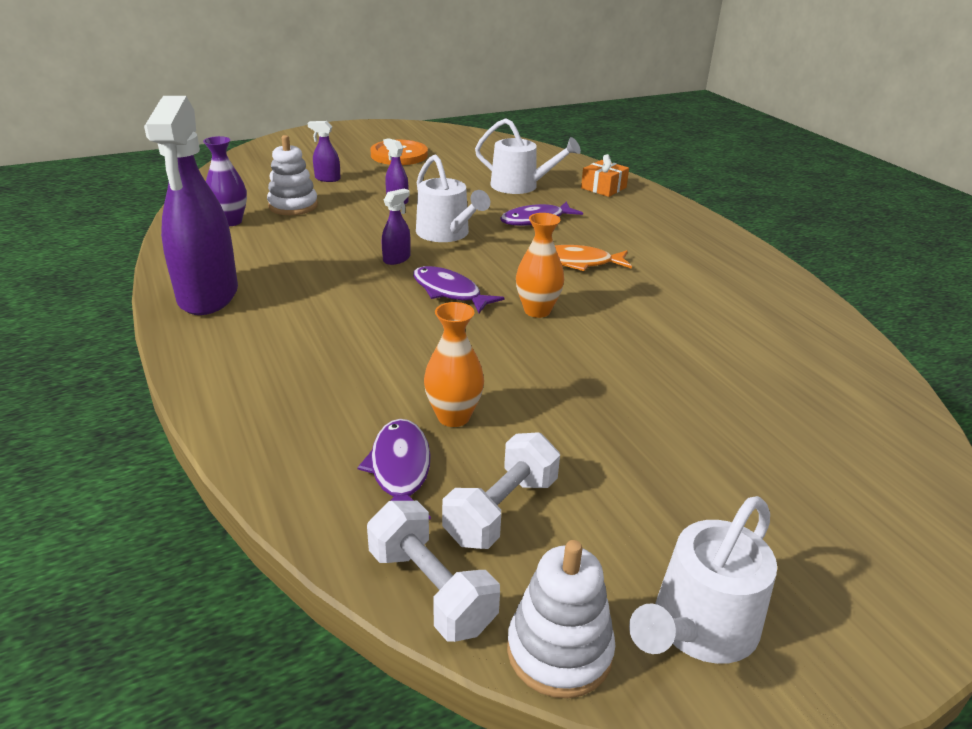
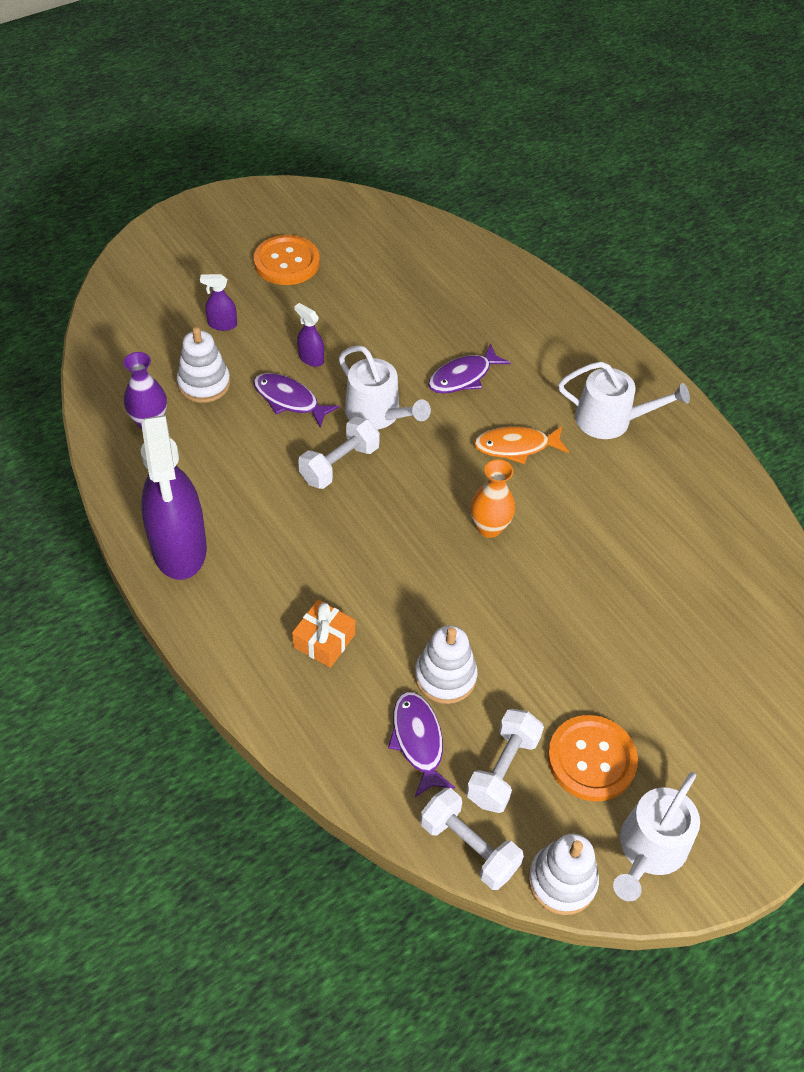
camera: 10 degrees left, 20 degrees up
purple spray bottle [382,188,411,265] -> white dumbbell [298,417,380,489]
purple fish [413,266,505,313] -> purple fish moved to [253,373,340,428]
orange vase [424,302,484,427] -> white stacking toy [415,625,477,704]
white watering can [475,118,581,194] -> white watering can moved to [558,362,690,439]
orange gift [581,154,629,197] -> orange gift moved to [292,600,355,668]
none -> orange button [548,715,638,801]

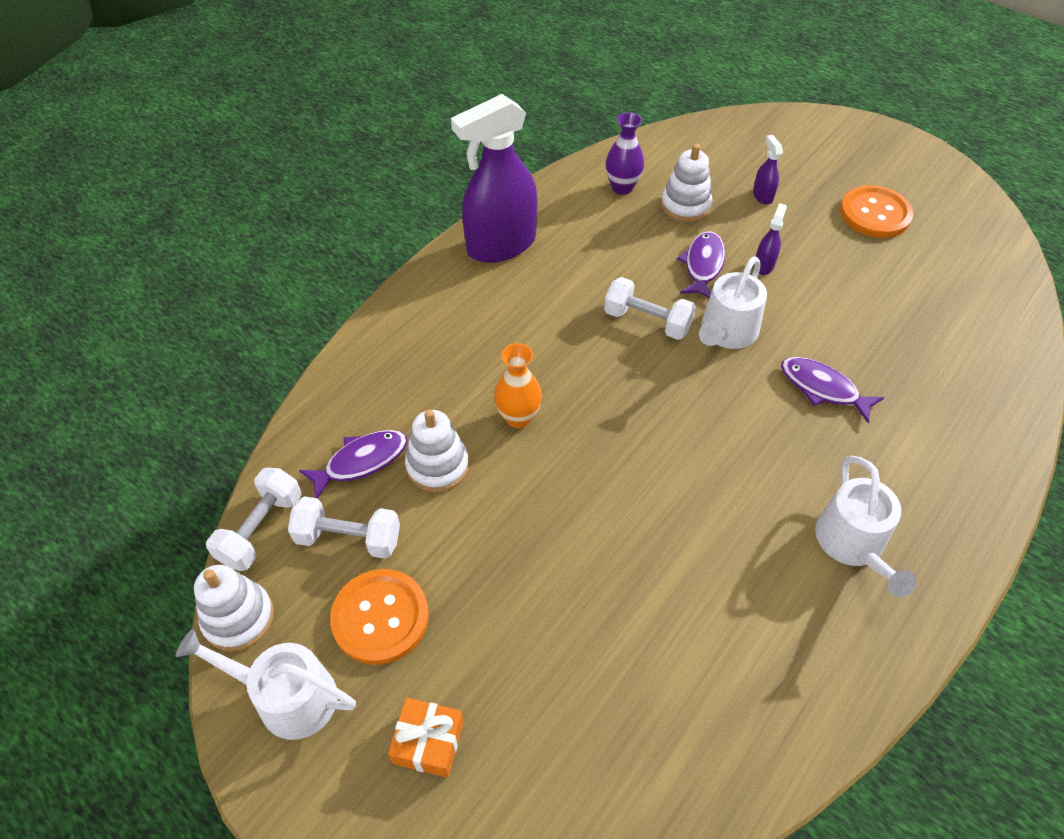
camera: 75 degrees right, 0 degrees up
orange gift [292,600,355,668] -> orange gift moved to [388,698,464,778]
orange vase [471,459,515,538] -> orange vase moved to [494,343,542,428]
orange fish [474,426,569,464] -> none

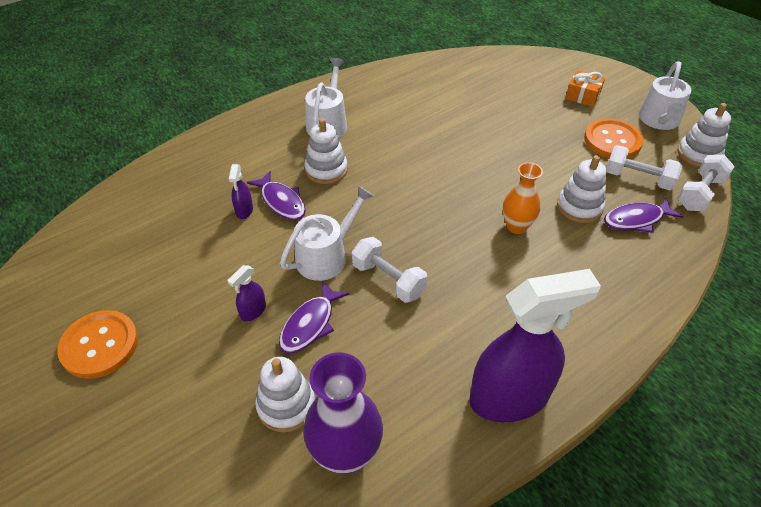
camera: 165 degrees left, 5 degrees down
white watering can [176,629,356,740] -> white watering can turned 75 degrees clockwise [639,62,691,130]
purple vase [606,112,644,195] -> purple vase [303,352,383,474], size x1.56
purple spray bottle [753,135,783,205] -> purple spray bottle moved to [229,164,253,219]
none -> white stacking toy [304,118,348,184]

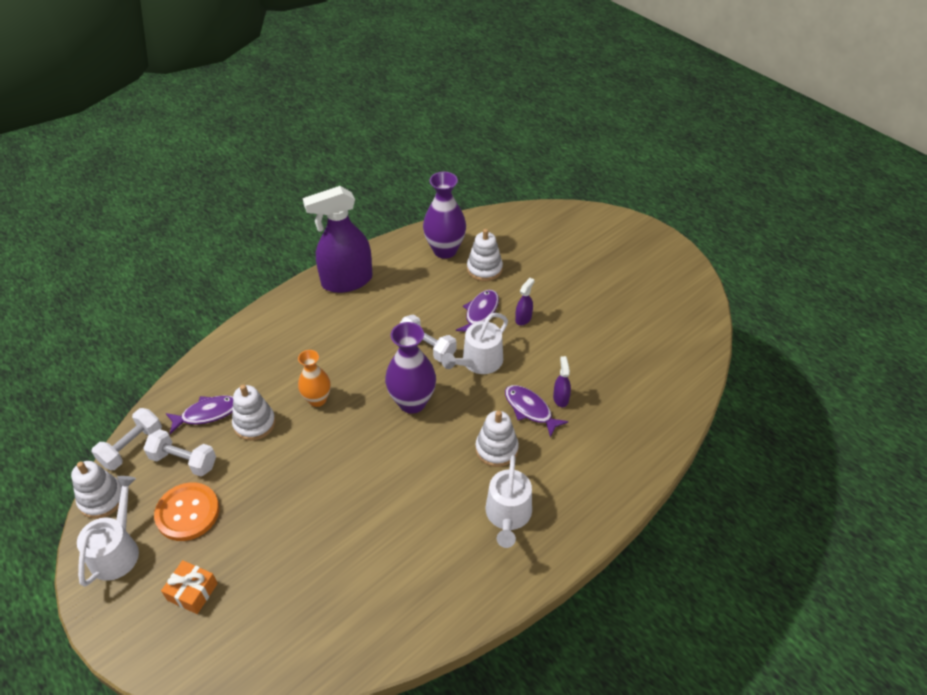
camera: 175 degrees right, 0 degrees up
orange button [57,310,138,379] -> none
none -> purple vase [385,322,436,414]

